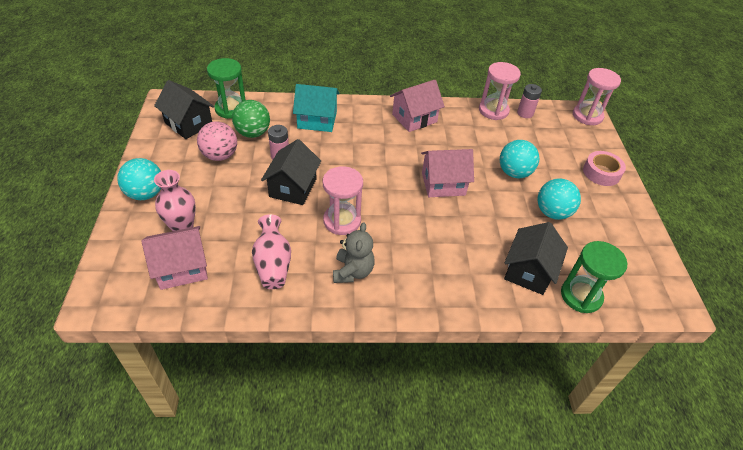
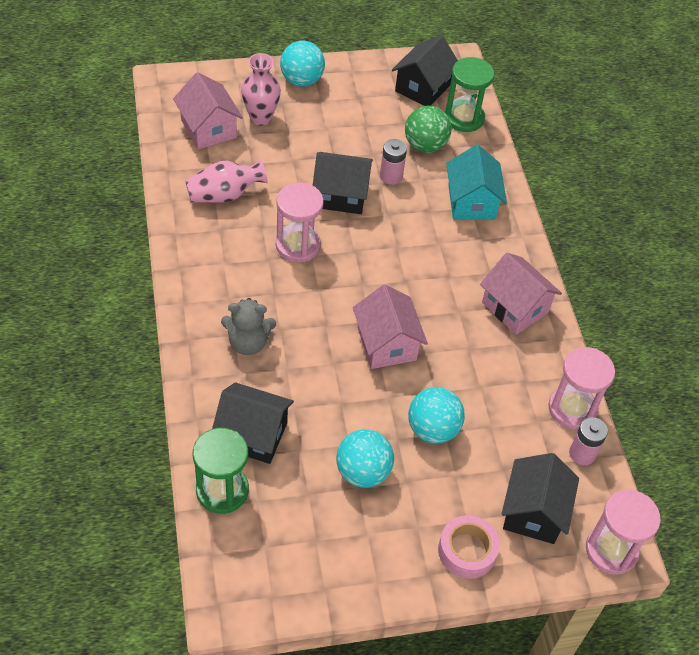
camera: 80 degrees right, 5 degrees up
pink ball [197,121,237,161] -> none
grey teddy bear [333,222,375,283] -> grey teddy bear moved to [221,298,276,355]
none -> black house [501,453,579,544]

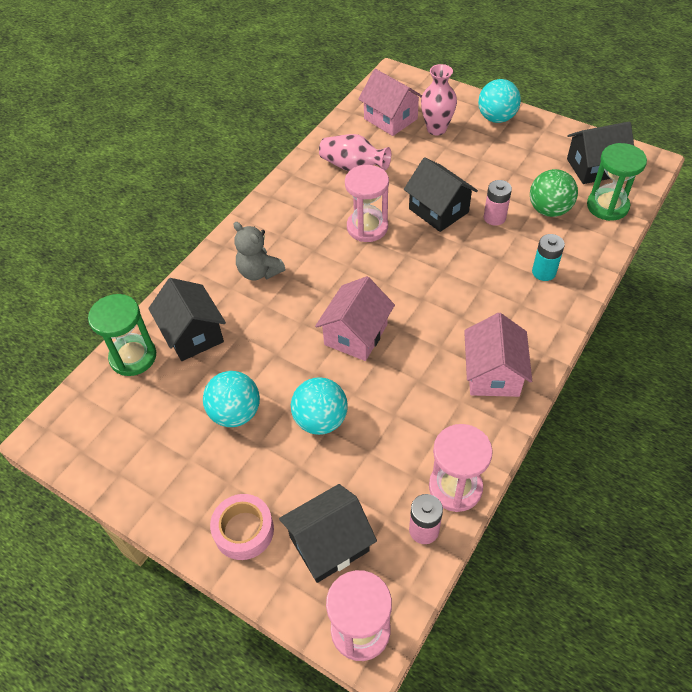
camera: 50 degrees right, 0 degrees up
pink house [173,72,243,149] -> pink house turned 60 degrees counterclockwise [358,69,422,136]
turquoise house [446,145,507,220] -> turquoise battery [532,234,565,281]

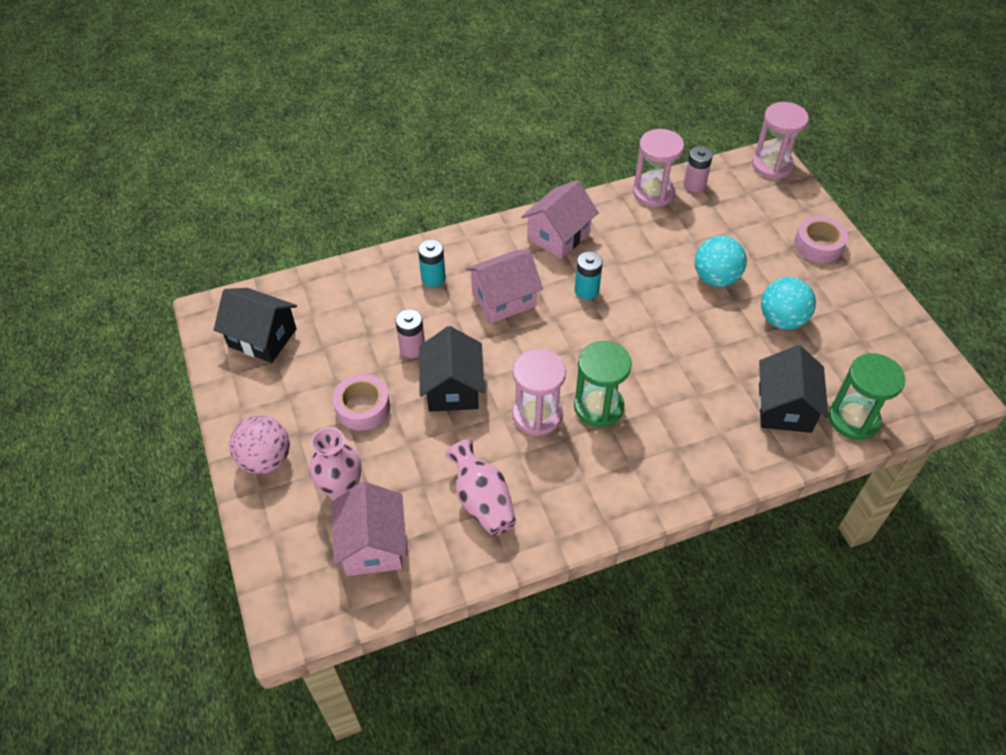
camera: 145 degrees left, 0 degrees up
grey teddy bear [234,222,285,280] -> none
black house [279,484,377,583] -> none
pink house [315,276,395,361] -> pink house moved to [465,249,543,323]
turquoise ball [478,79,521,123] -> pink ball [229,416,290,474]
green ball [530,169,578,217] -> none
green hourglass [587,143,647,221] -> green hourglass moved to [574,341,632,427]
none -> pink tape [333,374,390,431]
none -> turquoise battery [575,251,603,300]

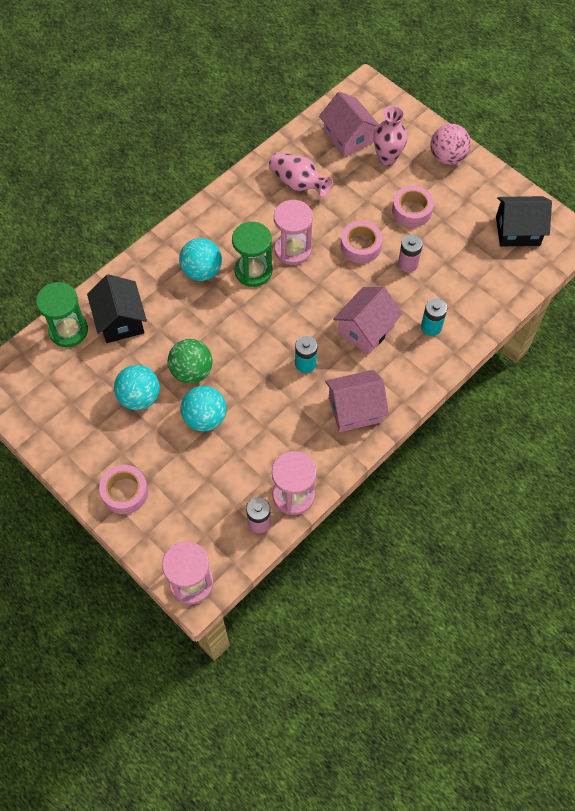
camera: 155 degrees right, 10 degrees up
black house [419,326,485,412] -> pink tape [341,221,383,263]
pink house [521,180,599,259] -> pink house turned 60 degrees clockwise [325,370,389,432]
none -> green ball [167,339,213,384]
none -> turquoise ball [179,238,222,281]

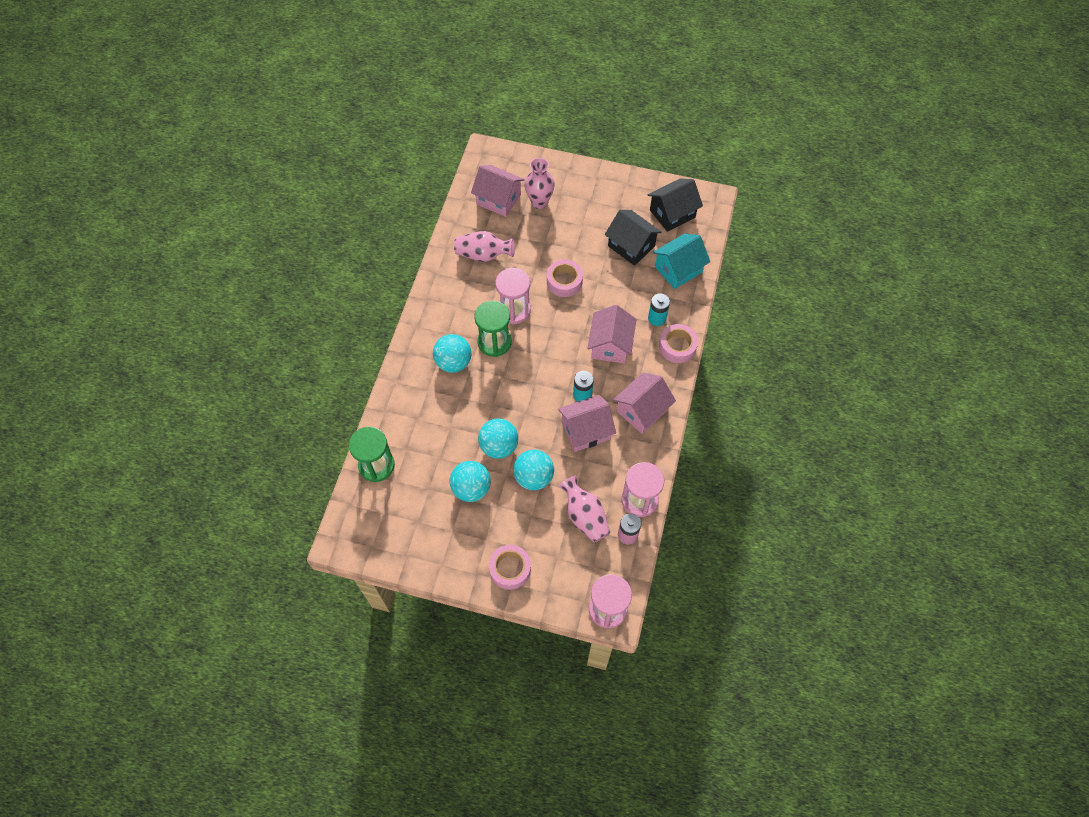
camera: 30 degrees left, 0 degrees up
black house [87,274,147,343] -> black house moved to [605,210,662,266]
green ball [167,339,213,384] -> turquoise ball [478,418,518,459]
pink tape [392,186,434,227] -> pink tape moved to [659,324,698,363]
pink battery [398,235,423,272] -> none
pink ball [430,124,471,165] -> none
none -> pink house [558,395,616,452]
none -> pink vase [558,475,610,543]
none -> turquoise house [653,233,710,289]

